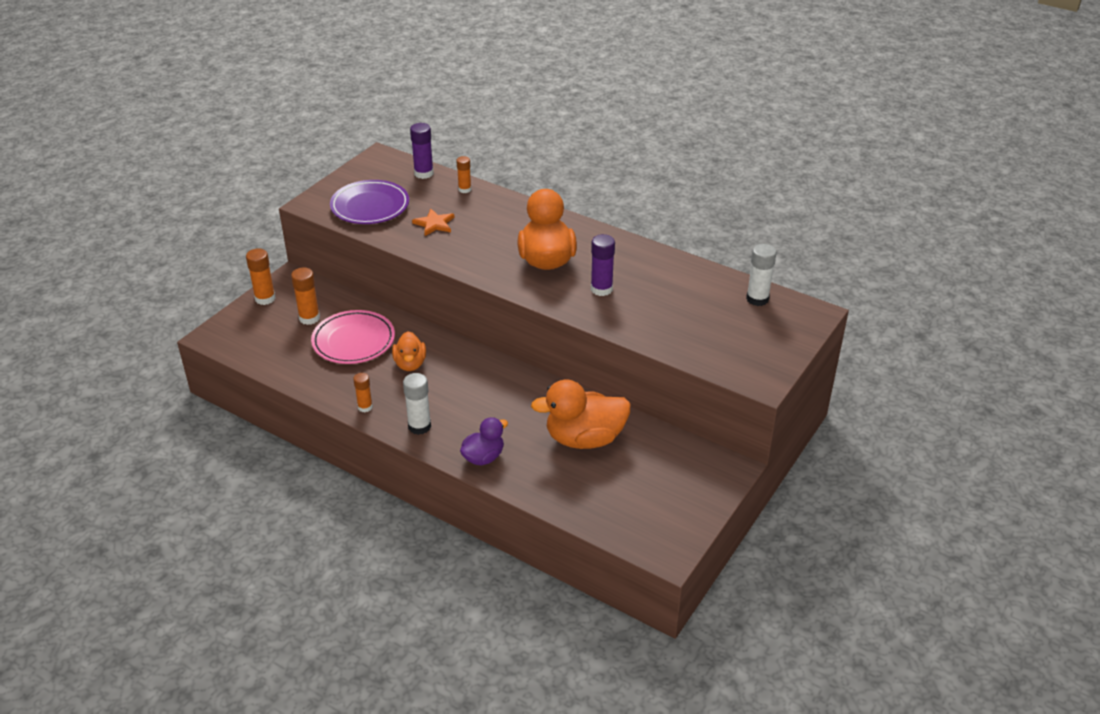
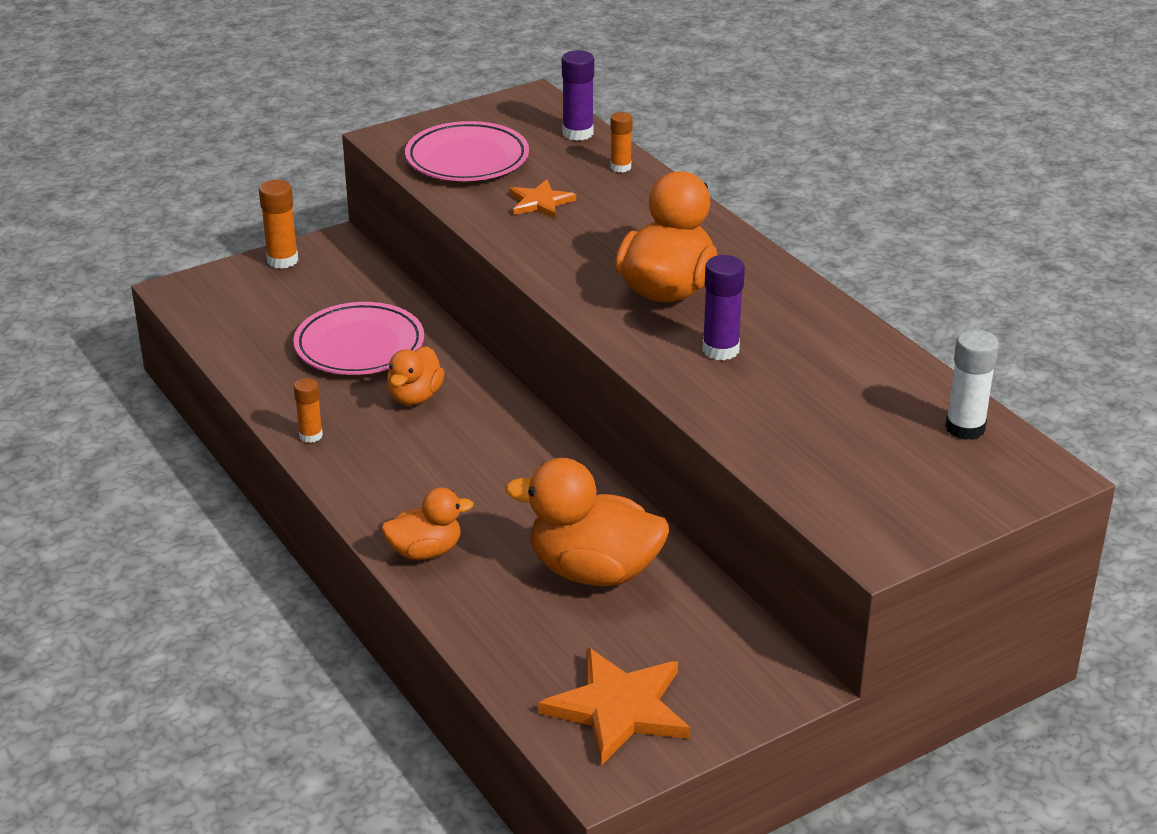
camera: 25 degrees right, 5 degrees down
orange glue stick [291,267,320,325] -> none
purple plate [330,180,409,224] -> pink plate [405,121,529,181]
white glue stick [403,373,431,435] -> none
purple duck [460,417,508,466] -> orange duck [381,487,474,560]
none -> orange star [538,648,690,766]

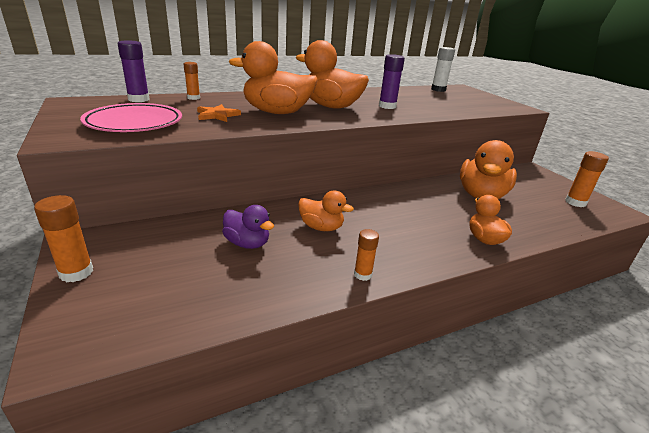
camera: 85 degrees left, 5 degrees down
pink plate [294,302,424,375] -> purple duck [222,205,274,249]
orange star [538,648,690,766] -> orange glue stick [565,151,609,207]
none -> orange duck [229,41,318,114]

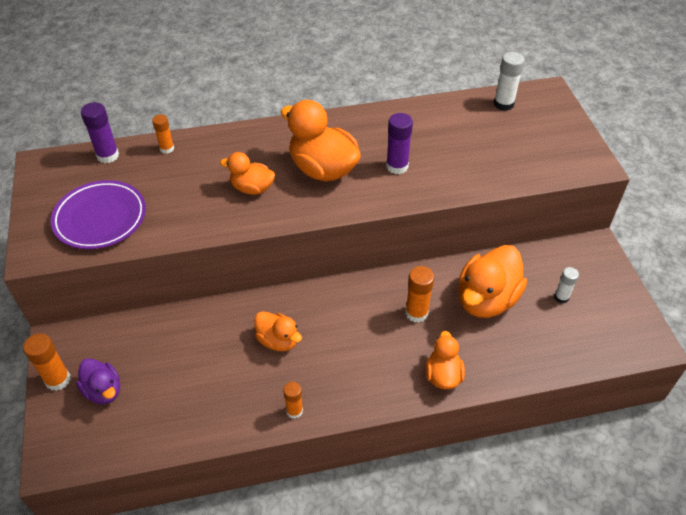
camera: 15 degrees right, 20 degrees up
pink plate [80,103,182,132] -> purple plate [51,180,146,249]
orange star [197,104,241,122] -> none
purple duck [222,205,274,249] -> purple duck moved to [76,358,120,404]
orange duck [229,41,318,114] -> orange duck [220,152,275,195], size x0.57
orange glue stick [565,151,609,207] -> orange glue stick moved to [405,266,434,323]
none -> white glue stick [554,267,579,304]

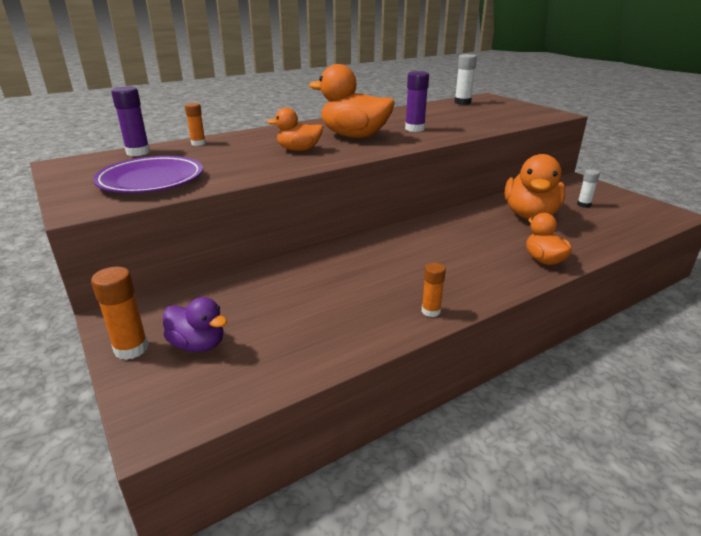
camera: 20 degrees left, 20 degrees down
orange duck [254,311,302,351] -> none
orange glue stick [405,266,434,323] -> none

